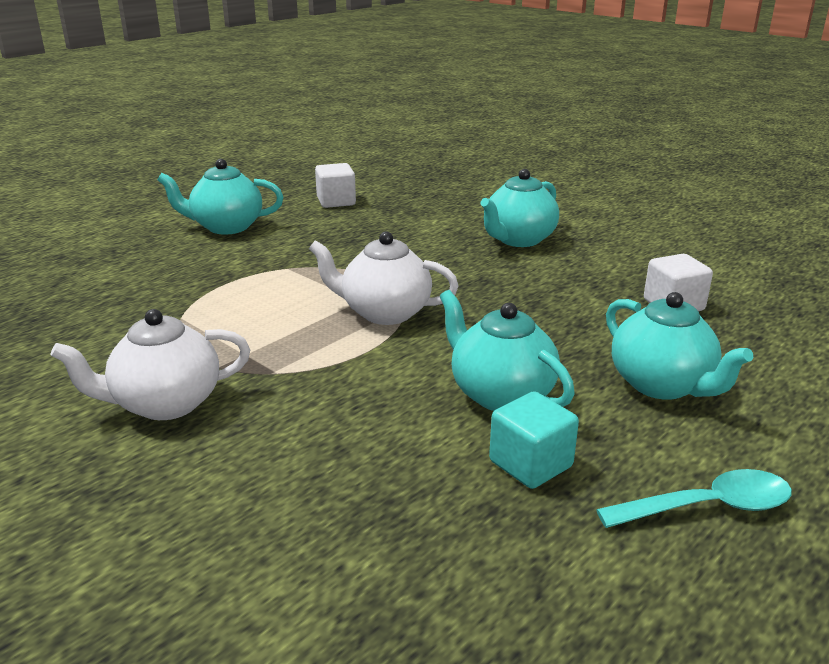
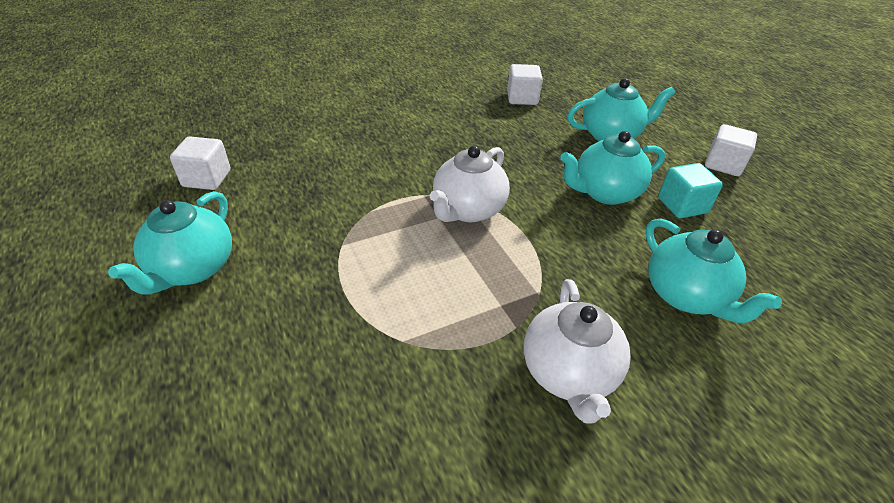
camera: 70 degrees left, 15 degrees up
turquoise teapot [480,169,559,247] -> turquoise teapot moved to [645,219,782,323]
turquoise spoon [596,469,792,528] -> white cube [705,124,757,176]

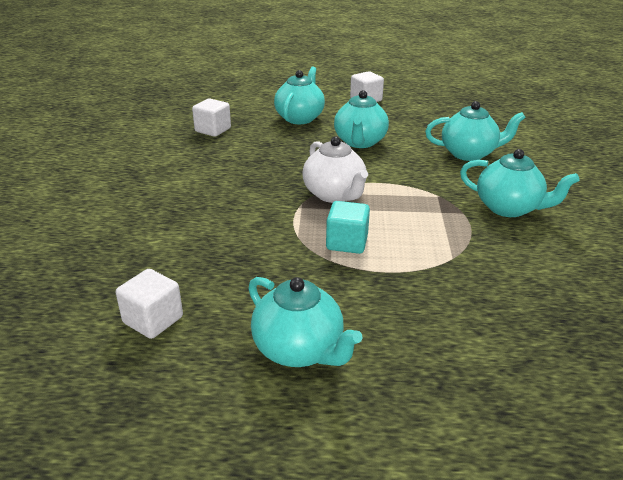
camera: 60 degrees left, 10 degrees down
white teapot [524,279,631,424] -> turquoise teapot [460,149,580,217]
turquoise cube [658,163,723,218] -> turquoise cube moved to [326,201,370,254]

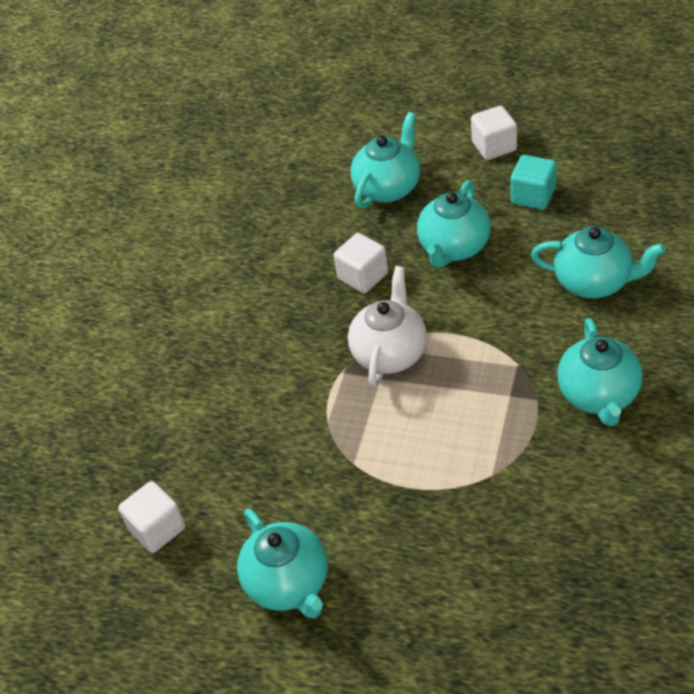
camera: 20 degrees right, 15 degrees up
white cube [192,99,231,137] -> white cube moved to [334,233,388,293]
white teapot [302,136,368,203] -> white teapot turned 150 degrees counterclockwise [348,266,427,387]
turquoise cube [326,201,370,254] -> turquoise cube moved to [510,155,557,210]
turquoise teapot [460,149,580,217] -> turquoise teapot turned 45 degrees clockwise [557,318,643,426]

